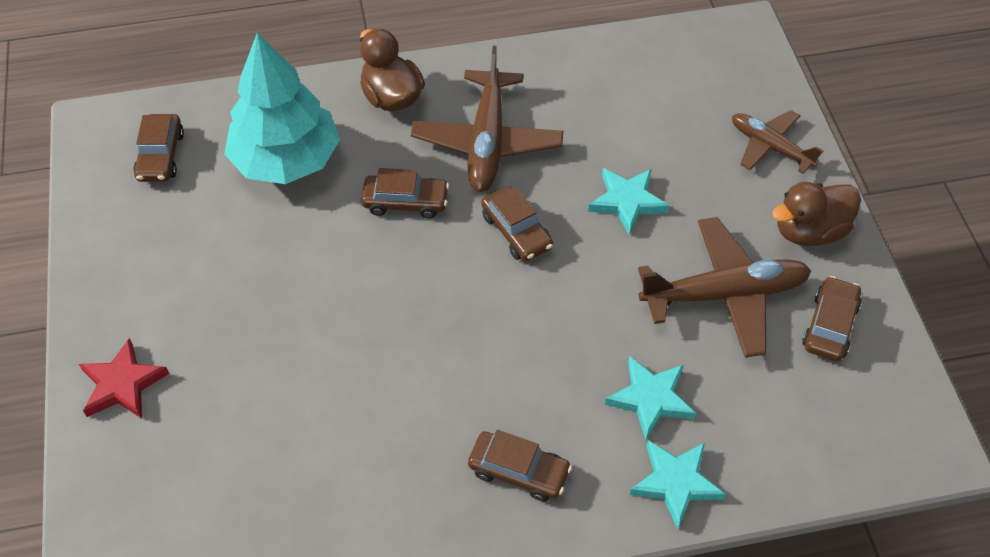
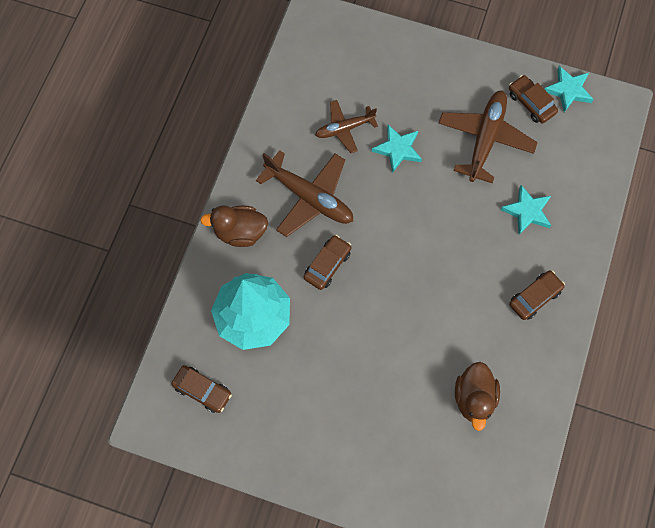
camera: 60 degrees left, 15 degrees up
red star [79,338,169,419] -> none
brown car [481,186,553,261] -> none
turquoise star [630,440,726,529] -> turquoise star moved to [544,66,594,112]
brown plane [732,110,823,174] -> brown plane moved to [315,100,378,153]
brown duck [772,182,861,246] -> brown duck moved to [455,362,500,431]

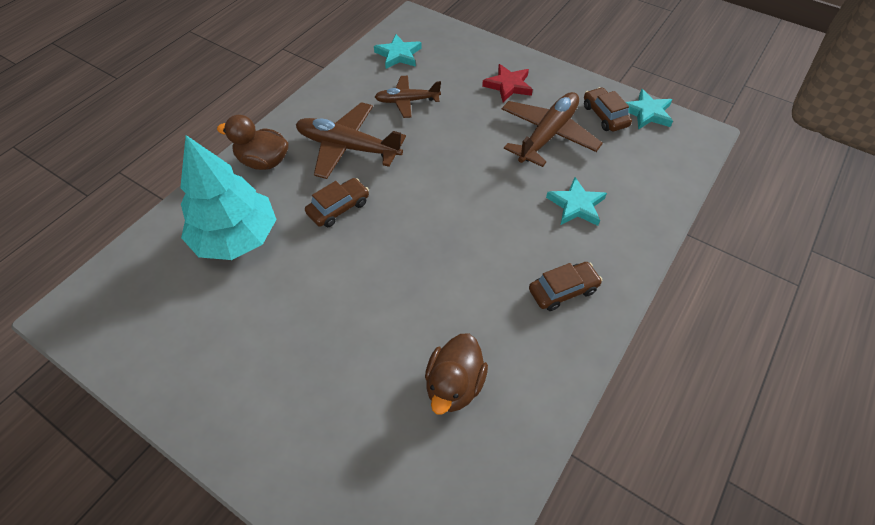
camera: 15 degrees right, 15 degrees down
brown car [171,365,232,413] -> none
brown plane [256,150,353,237] -> brown plane turned 150 degrees clockwise [296,102,406,179]
turquoise star [372,125,422,173] -> turquoise star moved to [374,34,422,69]
none -> red star [482,64,533,102]

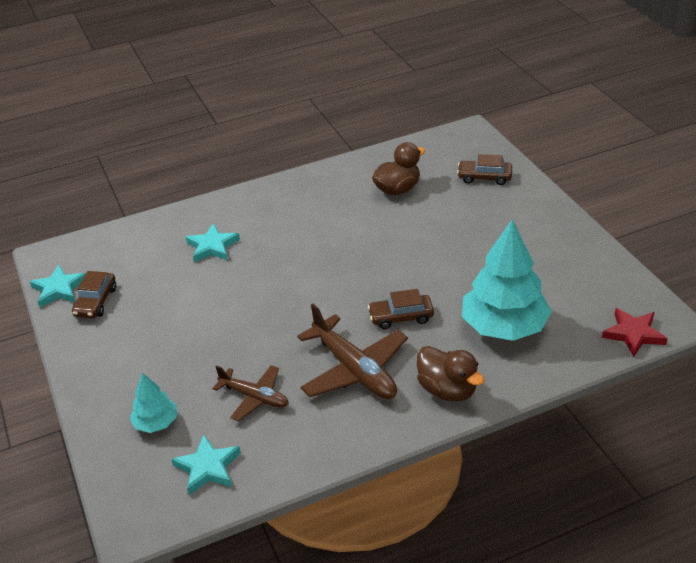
camera: 145 degrees left, 15 degrees down
red star [482,64,533,102] -> red star moved to [602,308,668,357]
brown plane [502,92,603,167] -> none
brown car [529,262,602,311] -> brown car moved to [457,154,512,185]
none -> turquoise tree [130,373,177,433]

